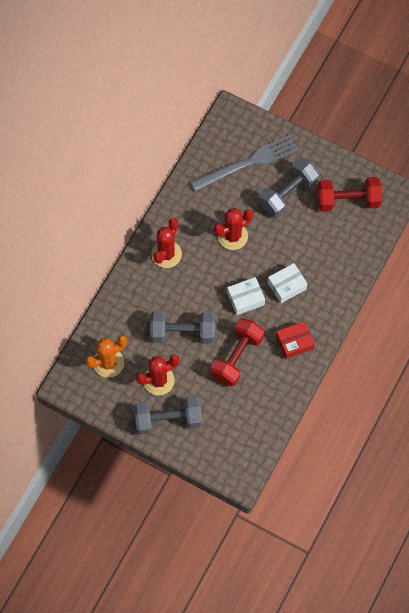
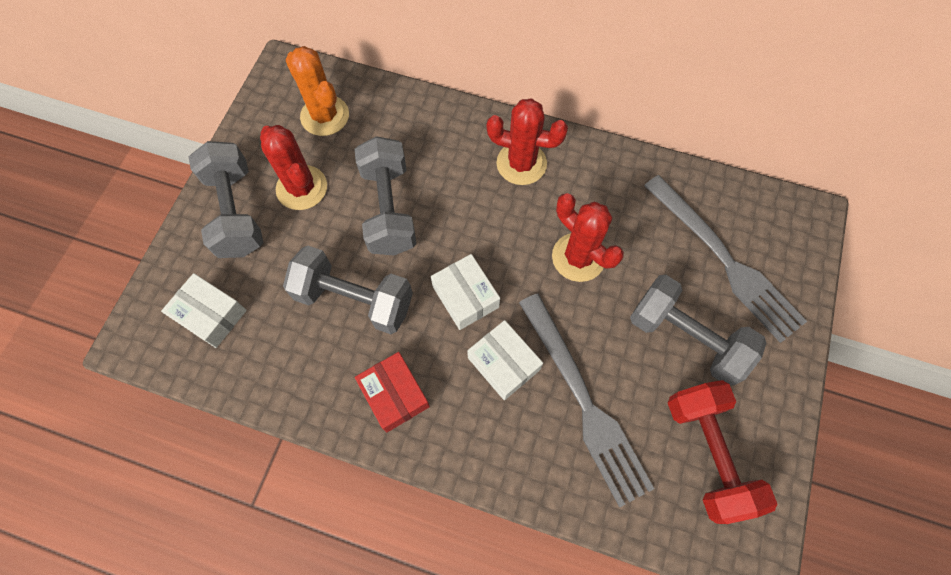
camera: 80 degrees right, 0 degrees up
red dumbbell [211,318,264,387] -> grey dumbbell [283,245,413,334]
none -> white box [161,273,247,348]
none -> grey fork [519,294,654,507]

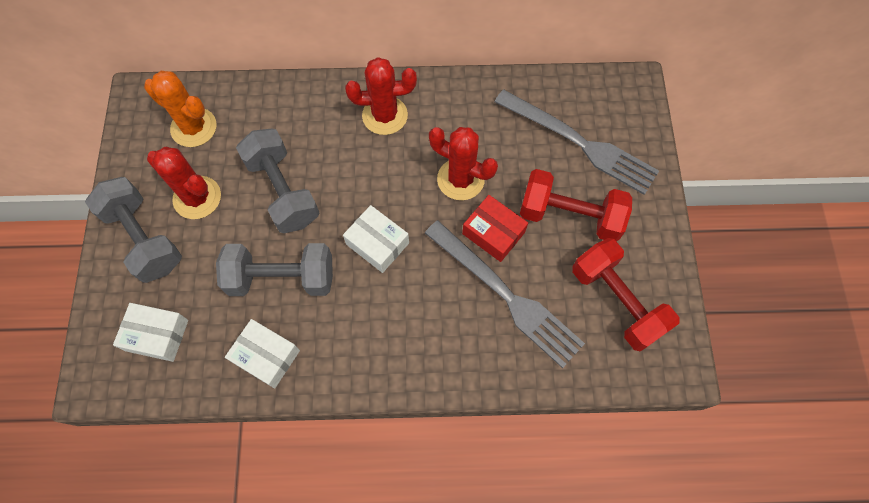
camera: 20 degrees left, 0 degrees up
red box [355,352,430,433] -> red box moved to [462,195,528,262]
white box [467,320,543,400] -> white box moved to [225,319,300,388]
grey dumbbell [630,274,766,386] -> red dumbbell [520,169,632,241]

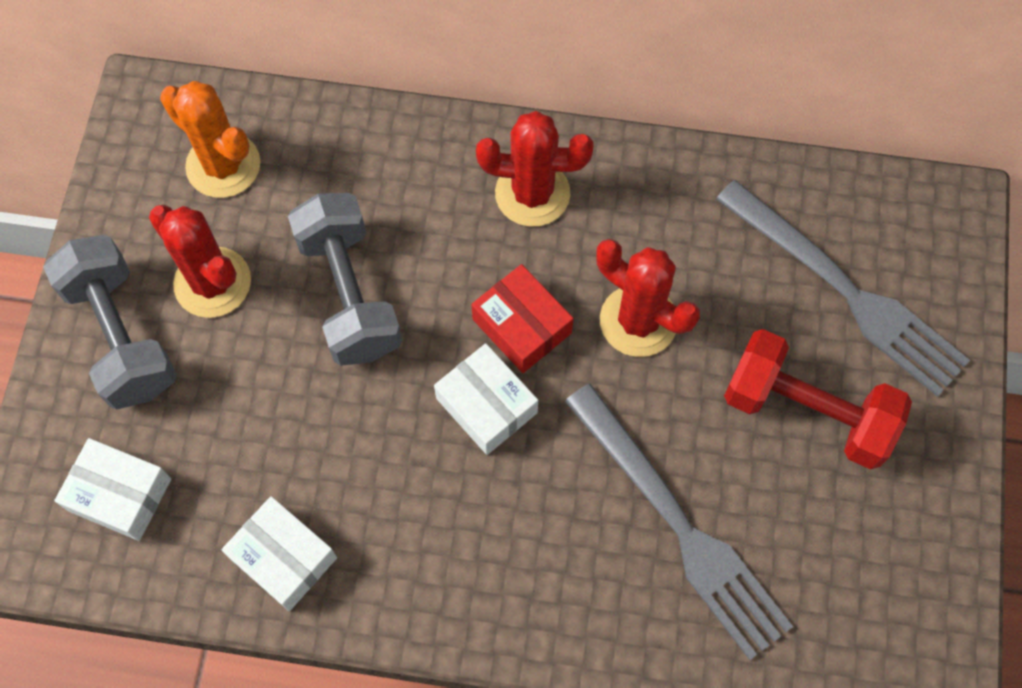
camera: 10 degrees right, 0 degrees up
grey dumbbell [216,243,333,296] -> none
red box [462,195,528,262] -> red box moved to [471,264,574,373]
red dumbbell [572,238,680,352] -> none

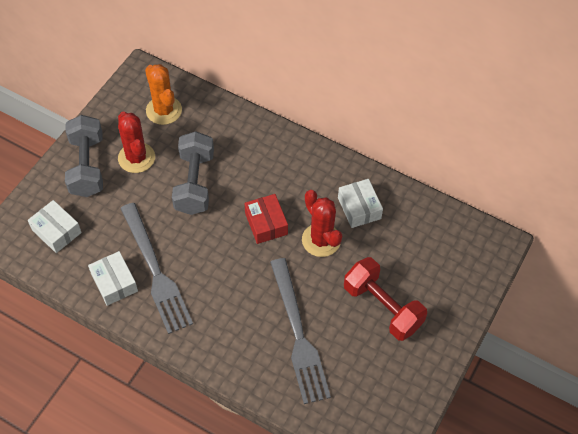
camera: 20 degrees right, 10 degrees down
white box [434,343,538,455] -> white box moved to [338,179,383,228]
red cactus [476,111,594,227] -> none
grey fork [716,180,970,397] -> grey fork moved to [120,203,193,334]

